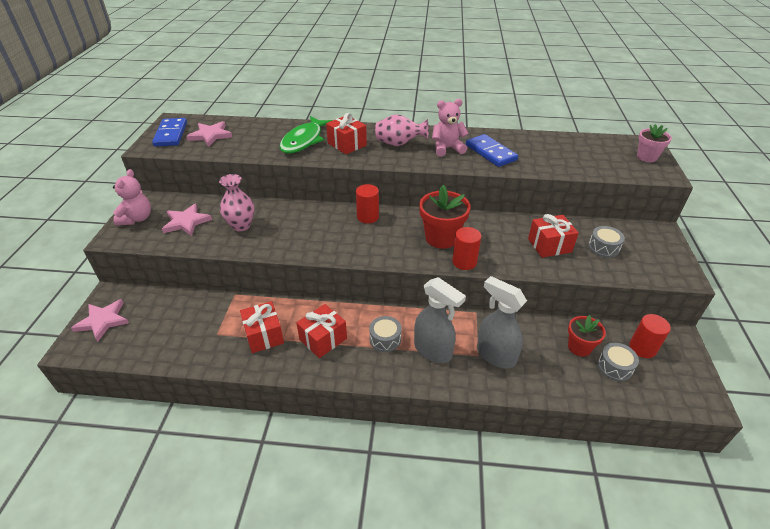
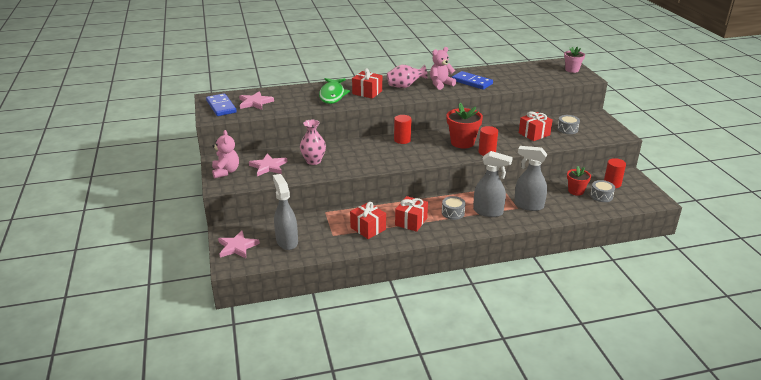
camera: 20 degrees left, 10 degrees down
none -> grey spray bottle [273,174,298,250]

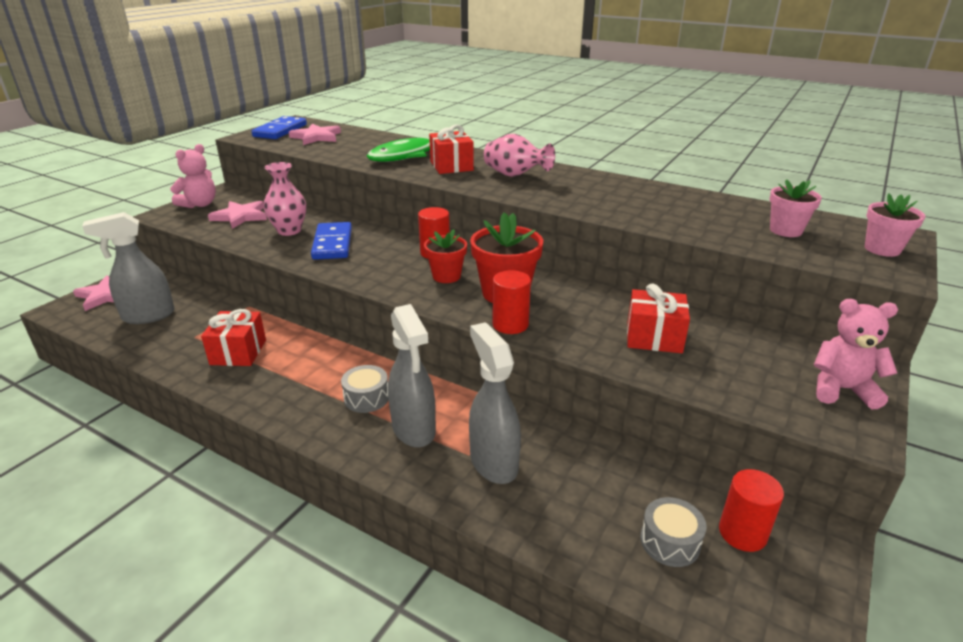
camera: 45 degrees right, 0 degrees up
grey spray bottle [273,174,298,250] -> grey spray bottle turned 135 degrees counterclockwise [82,212,175,324]
red gift [395,196,428,232] -> none
pink teddy bear [430,47,456,90] -> pink teddy bear moved to [814,299,898,409]
blue domino [452,71,493,90] -> blue domino moved to [311,222,352,260]
grey drum [557,115,580,134] -> none
red flower pot [567,166,591,196] -> red flower pot moved to [424,229,467,283]
none -> pink flower pot [770,179,822,237]

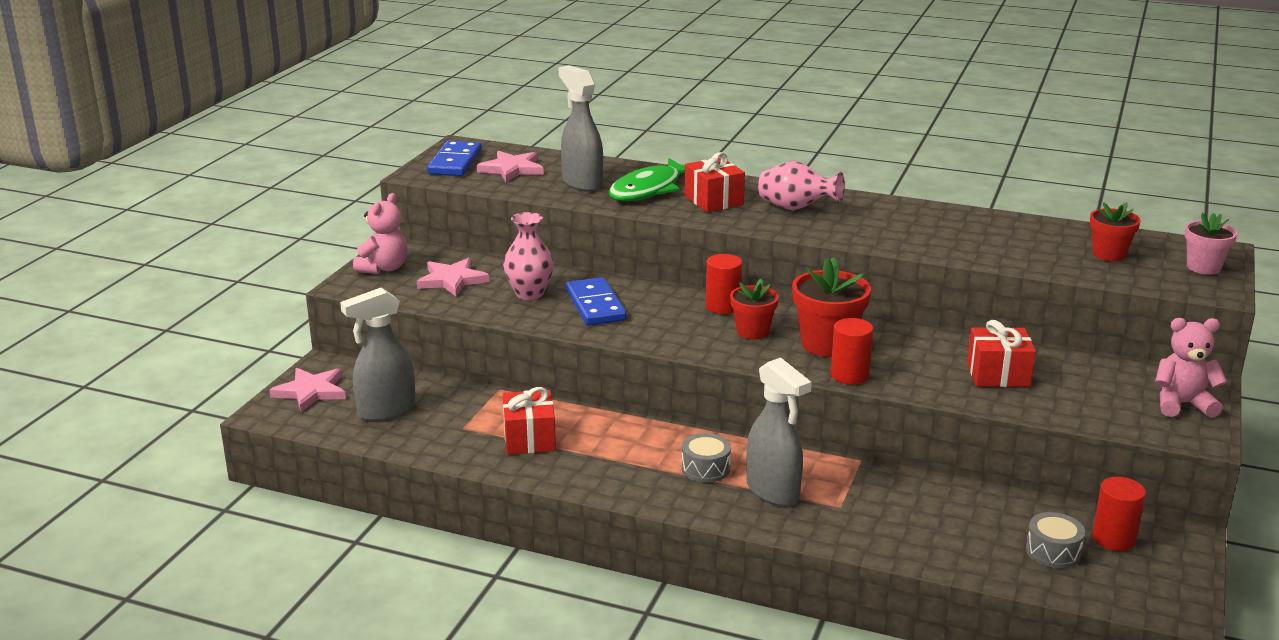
camera: 10 degrees left, 5 degrees down
grey spray bottle [469,322,521,484] -> grey spray bottle moved to [559,65,603,192]
pink flower pot [770,179,822,237] -> red flower pot [1090,202,1141,261]

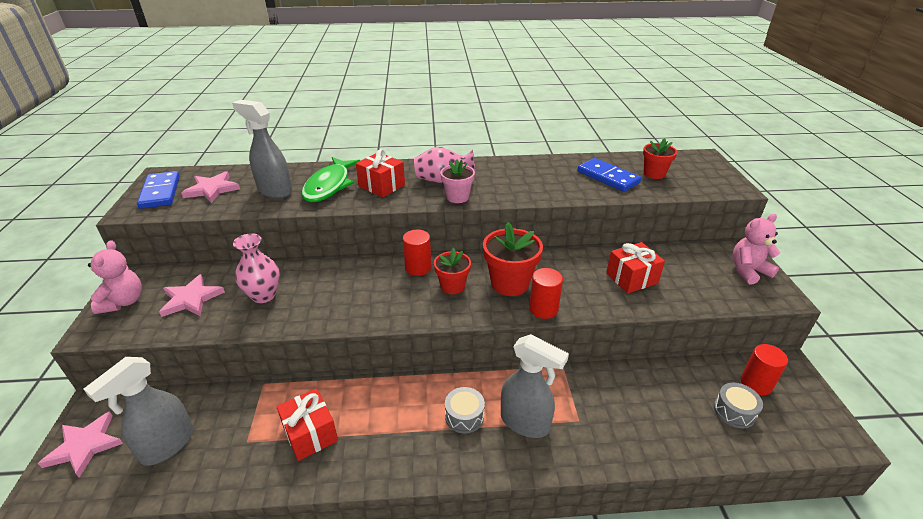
camera: 25 degrees left, 10 degrees up
blue domino [566,277,627,325] -> blue domino moved to [578,158,641,192]
pink flower pot [1185,213,1238,275] -> pink flower pot moved to [440,159,475,203]

